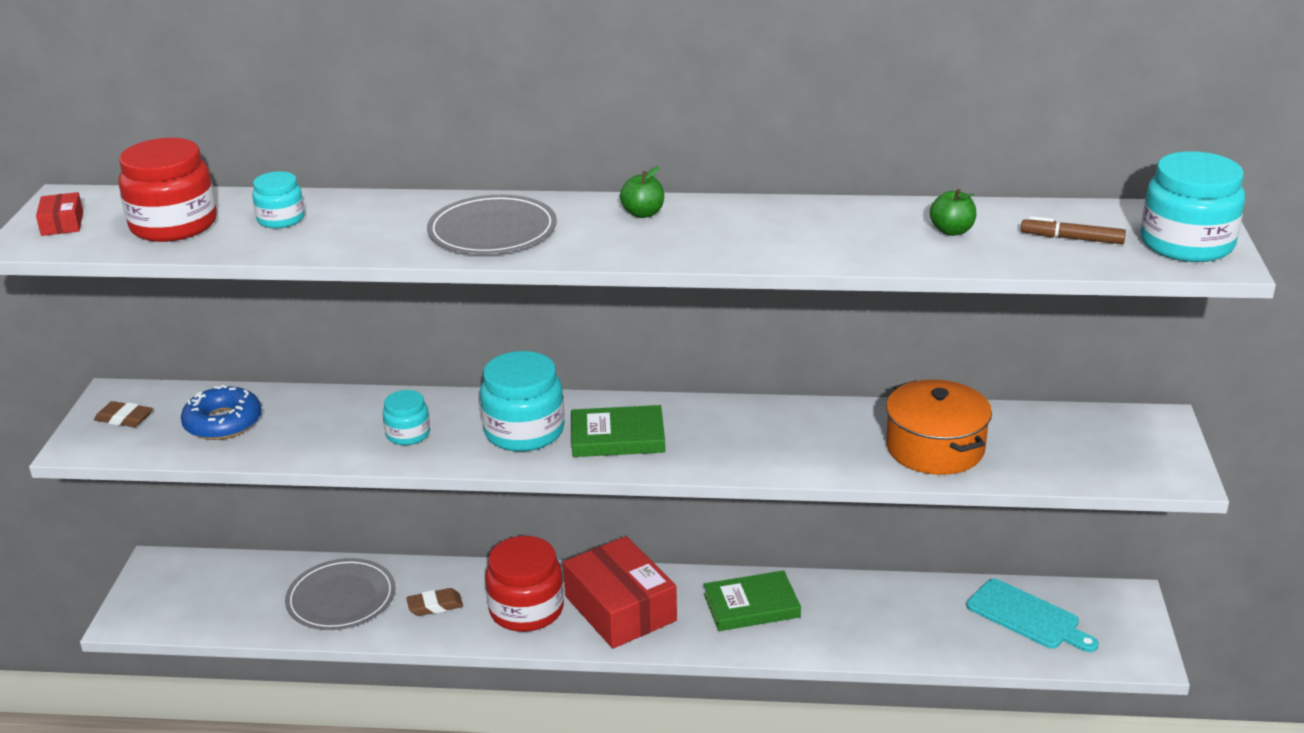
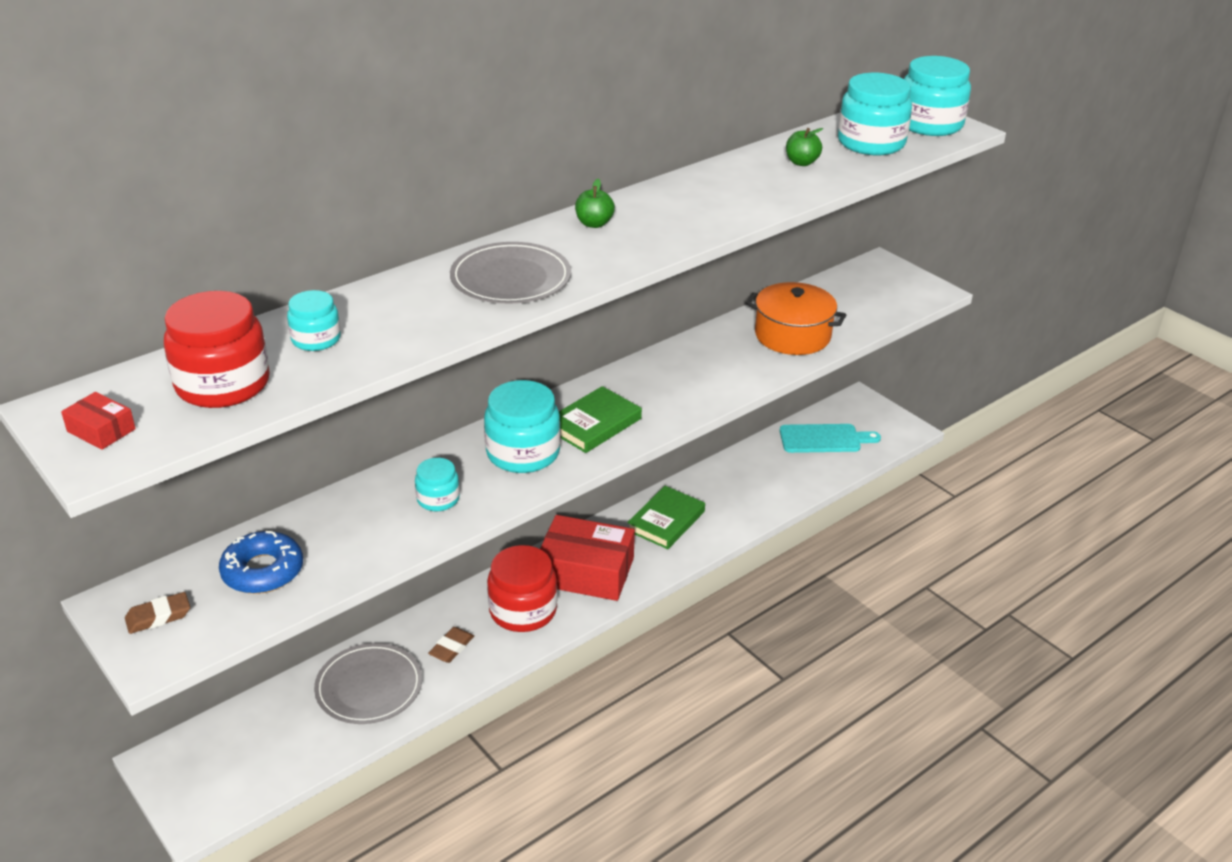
camera: 45 degrees left, 5 degrees up
brown marker [1021,216,1126,244] -> turquoise jar [838,73,912,155]

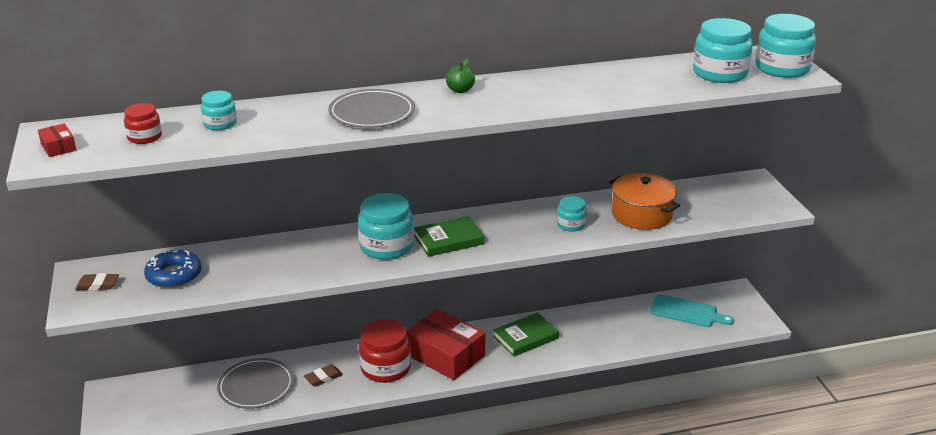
camera: 25 degrees right, 5 degrees down
red jar [164,291,270,408] -> red jar [124,103,162,144], size x0.55
turquoise jar [415,458,460,511] -> turquoise jar moved to [557,196,587,232]
green apple [786,128,823,166] -> none

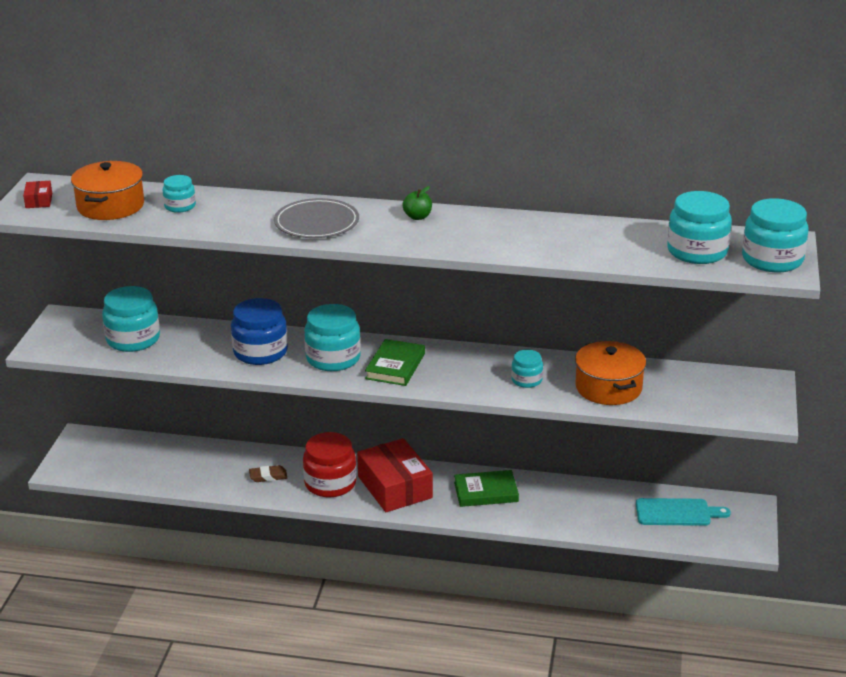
camera: 25 degrees right, 0 degrees up
brown eraser [75,273,119,291] -> none
red jar [124,103,162,144] -> orange pot [71,161,144,220]
blue donut [144,250,201,288] -> turquoise jar [102,286,160,352]
grey plate [217,358,294,409] -> none
green book [414,216,484,257] -> green book turned 75 degrees counterclockwise [365,339,425,386]
turquoise cutting board [650,294,734,327] -> turquoise cutting board turned 45 degrees counterclockwise [636,498,731,526]
none -> blue jar [231,298,288,365]

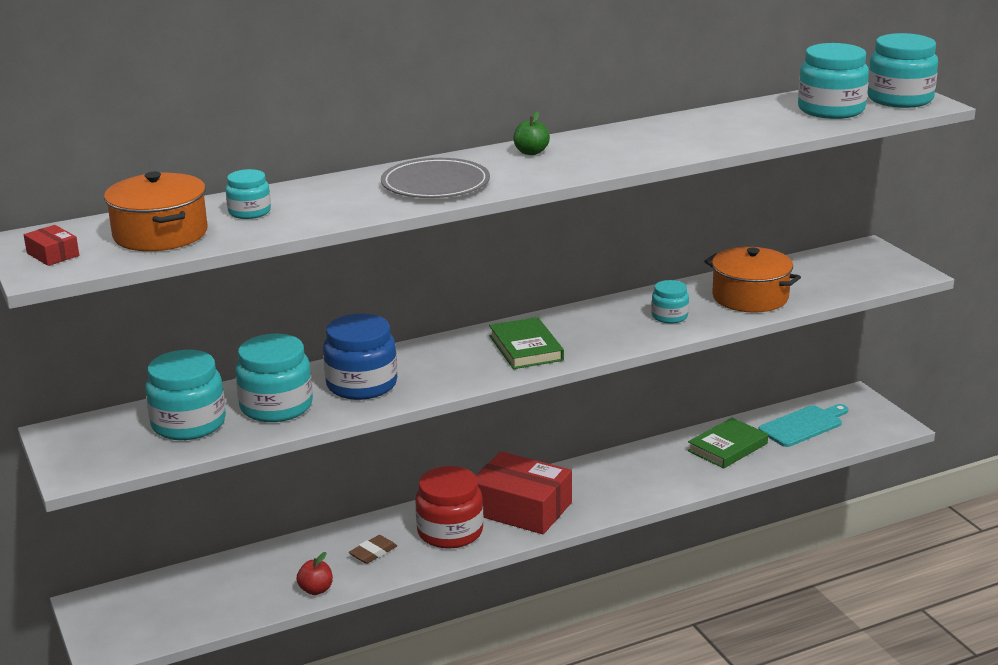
camera: 35 degrees left, 5 degrees down
turquoise jar [304,304,361,371] -> turquoise jar moved to [235,334,313,422]
green book [454,470,519,507] -> green book moved to [688,418,768,469]
none -> red apple [296,552,333,595]

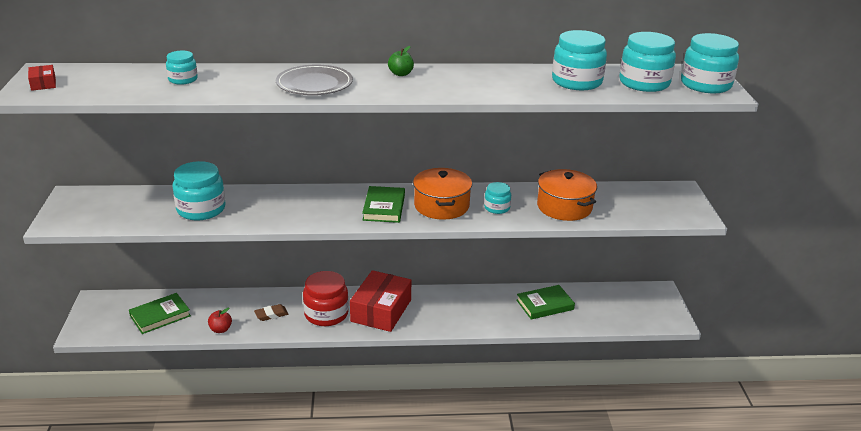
camera: 20 degrees right, 5 degrees up
orange pot [104,171,207,251] -> orange pot moved to [413,168,472,220]
turquoise jar [145,350,226,440] -> turquoise jar moved to [552,30,607,90]
blue jar [323,313,397,400] -> none
red box [476,451,572,534] -> red box turned 60 degrees clockwise [350,270,411,332]
turquoise cutting board [759,404,848,447] -> none
none -> green book [129,293,191,334]

